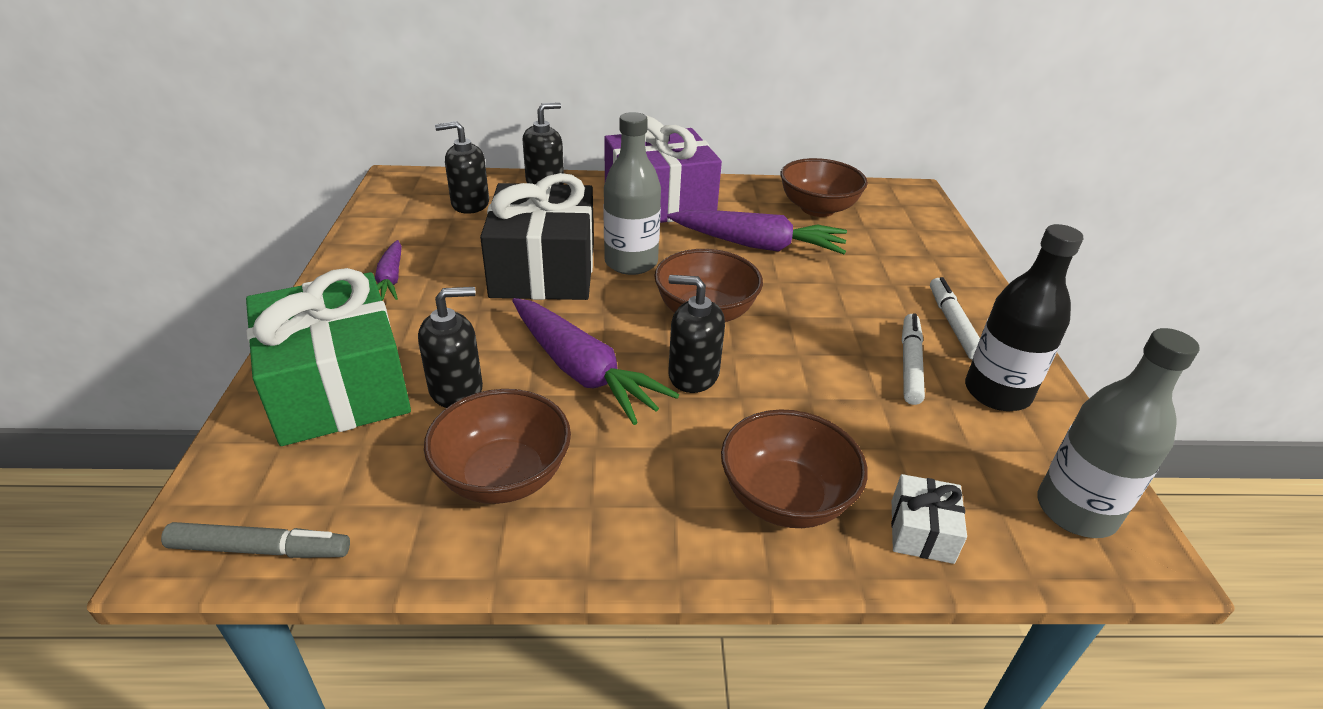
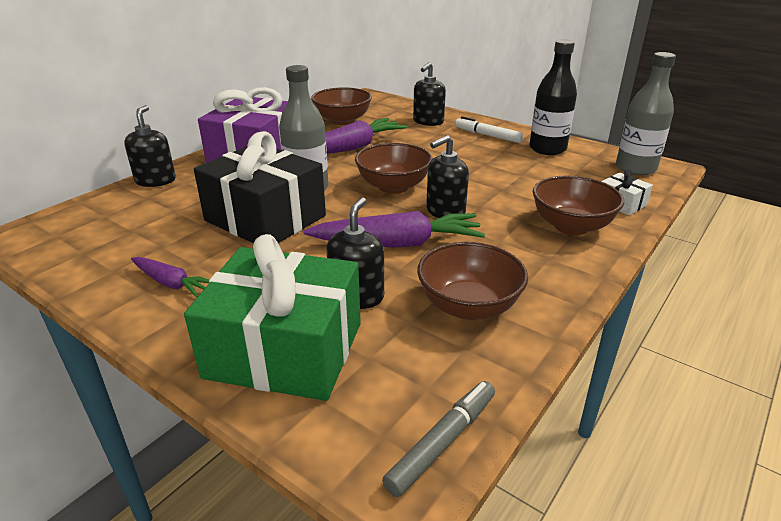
camera: 50 degrees left, 5 degrees down
black soap dispenser [435,121,489,214] -> black soap dispenser moved to [413,62,446,126]
white marker [902,313,925,405] -> none

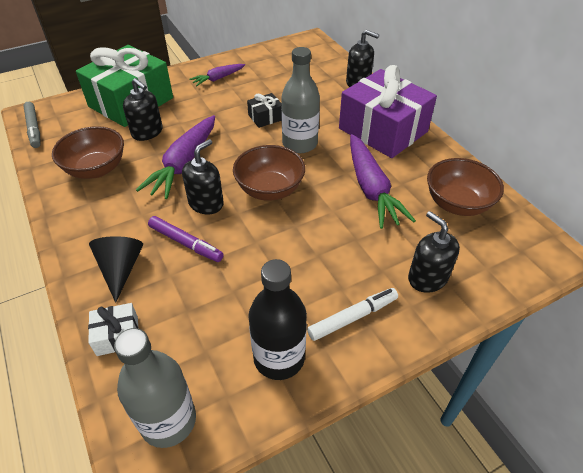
camera: 115 degrees right, 15 degrees up
black gift [194,131,326,243] -> black gift [247,93,282,128], size x0.42
black soap dispenser [426,135,469,218] -> black soap dispenser turned 45 degrees clockwise [182,139,224,214]
brown bowl [533,175,624,235] -> black cone [89,236,143,303]
none -> purple marker [148,216,224,262]

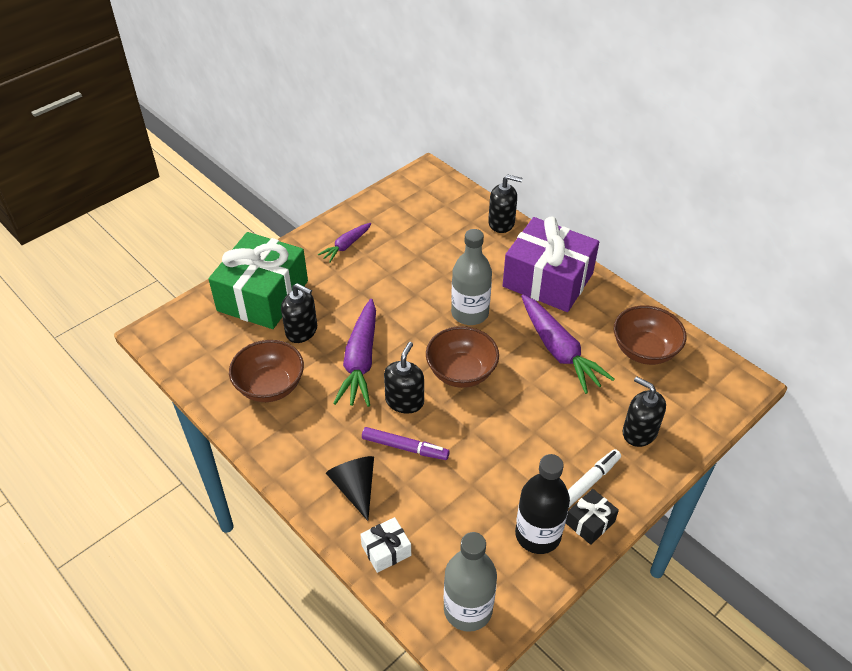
camera: 15 degrees left, 0 degrees up
grey marker [23,102,41,148] -> none
black gift [247,93,282,128] -> black gift moved to [566,489,619,545]

